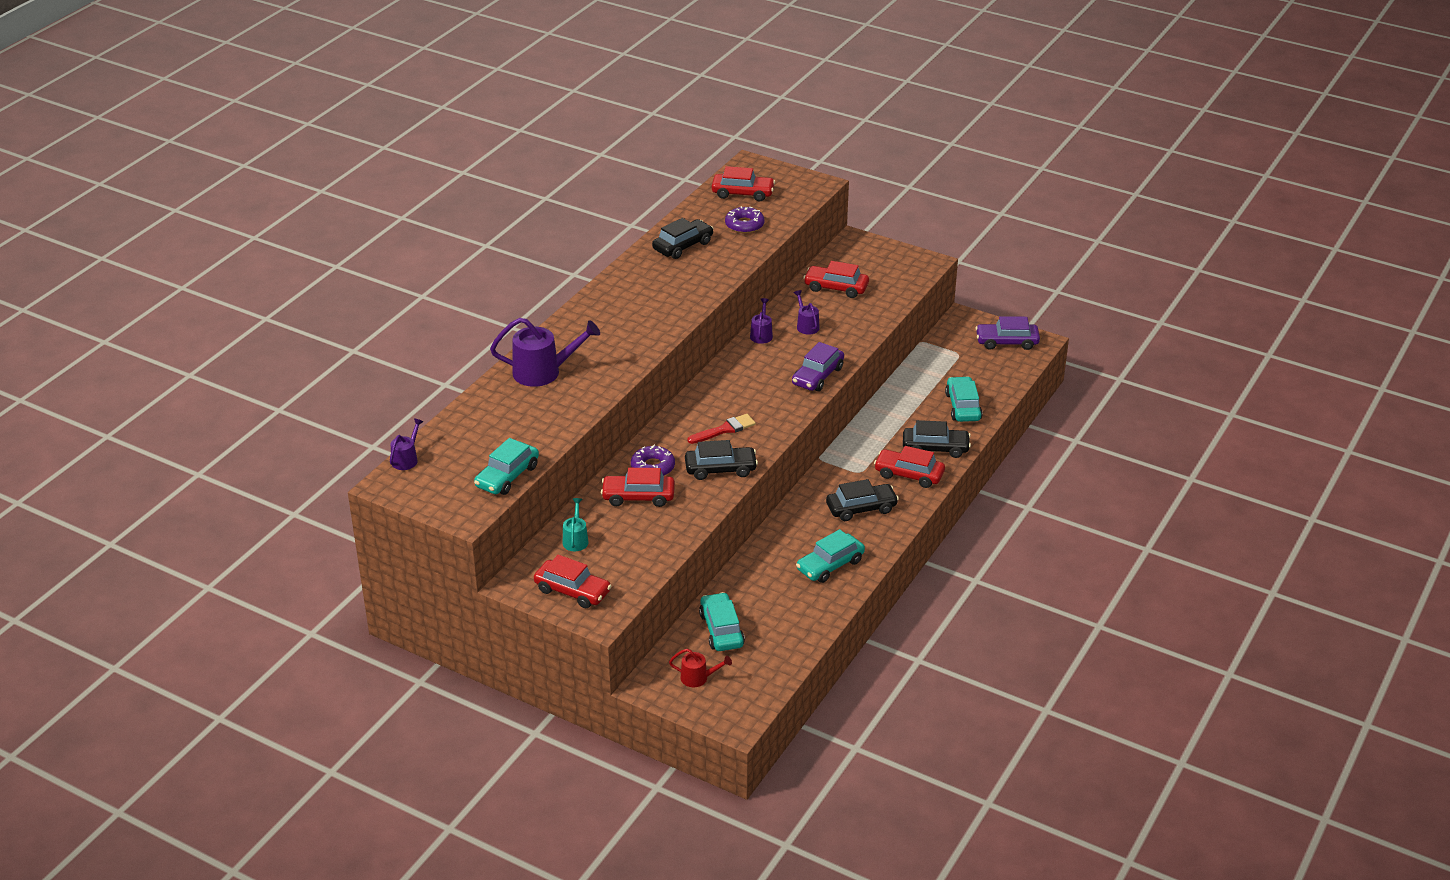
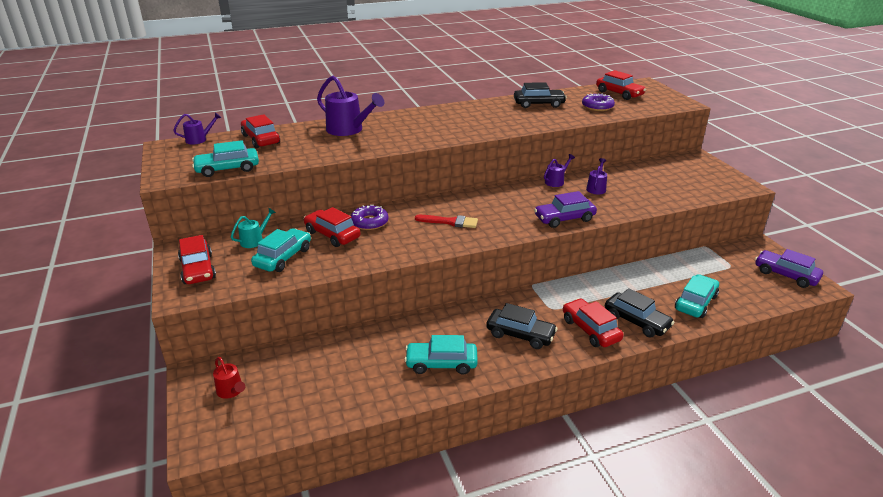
camera: 40 degrees right, 5 degrees down
black car [685,440,758,480] -> none
turquoise car [699,592,745,651] -> turquoise car moved to [251,228,311,272]
red car [803,261,869,298] -> red car moved to [241,114,280,148]

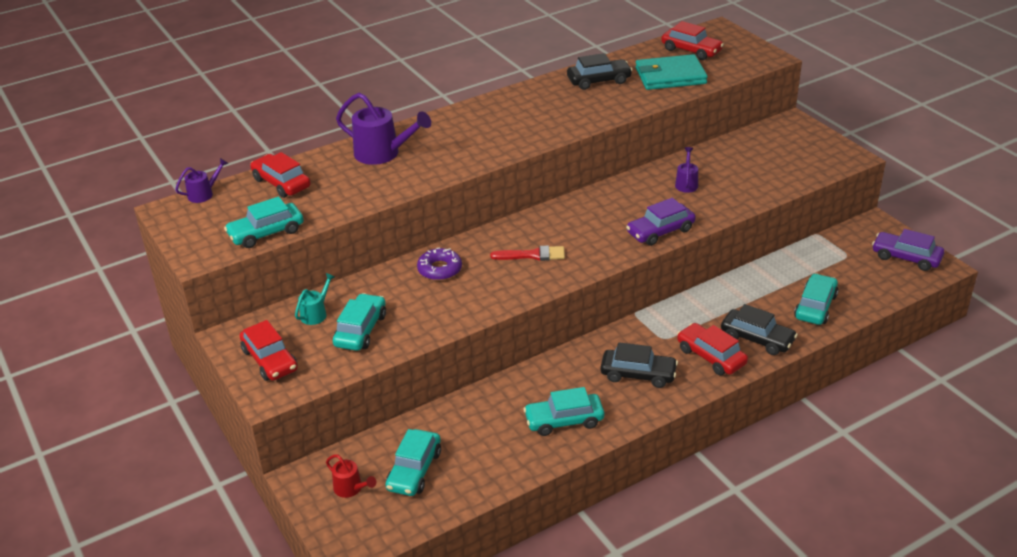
camera: 10 degrees left, 5 degrees up
red car [304,207,361,247] -> none
purple watering can [544,154,575,187] -> none
purple donut [582,93,615,111] -> turquoise wallet [635,54,708,90]
none -> turquoise car [386,429,441,496]

